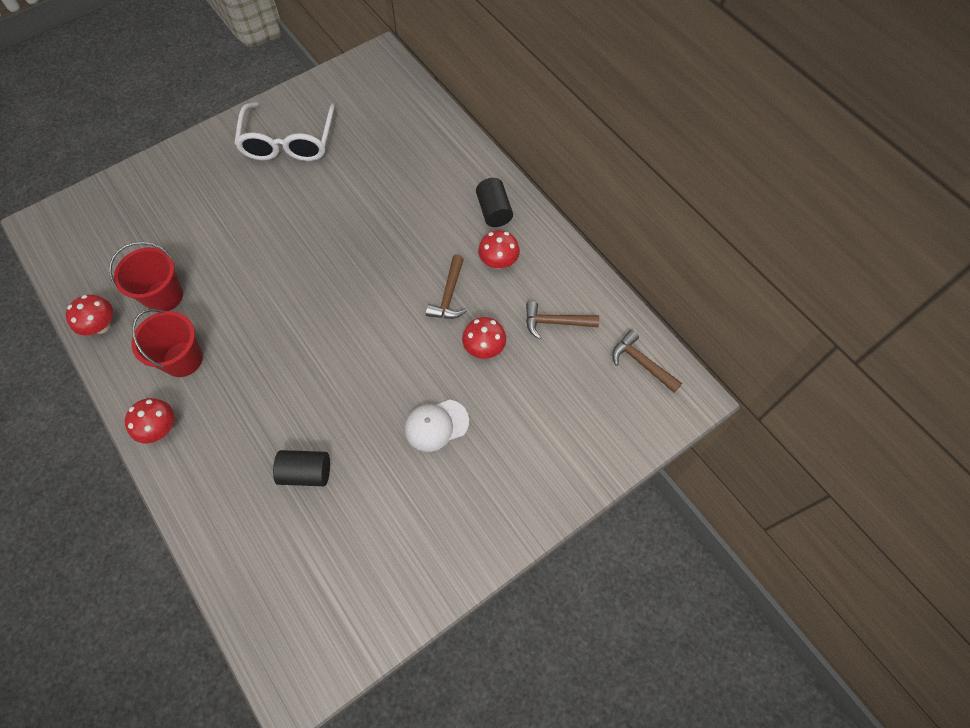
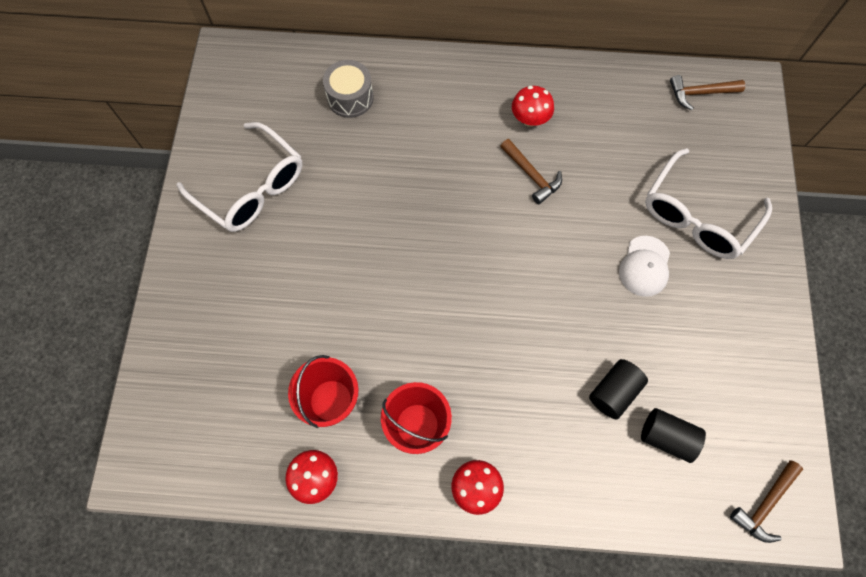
camera: 50 degrees left, 5 degrees up
red mushroom [462,317,506,359] -> none
black cylinder [476,178,513,227] -> black cylinder moved to [641,408,706,463]
brown hammer [526,301,599,339] -> brown hammer moved to [730,460,803,543]
none -> grey drum [323,60,374,118]
none -> white glasses [645,148,772,259]

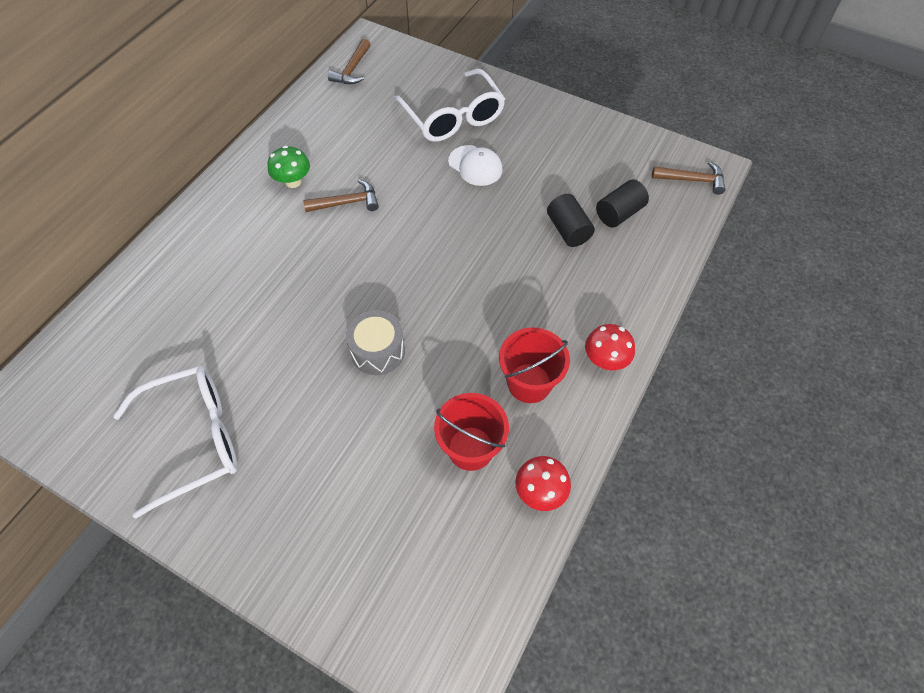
camera: 65 degrees left, 10 degrees down
grey drum [323,60,374,118] -> grey drum moved to [346,310,405,375]
red mushroom [512,86,554,127] -> green mushroom [267,146,310,188]
brown hammer [730,460,803,543] -> brown hammer turned 60 degrees counterclockwise [652,161,726,195]

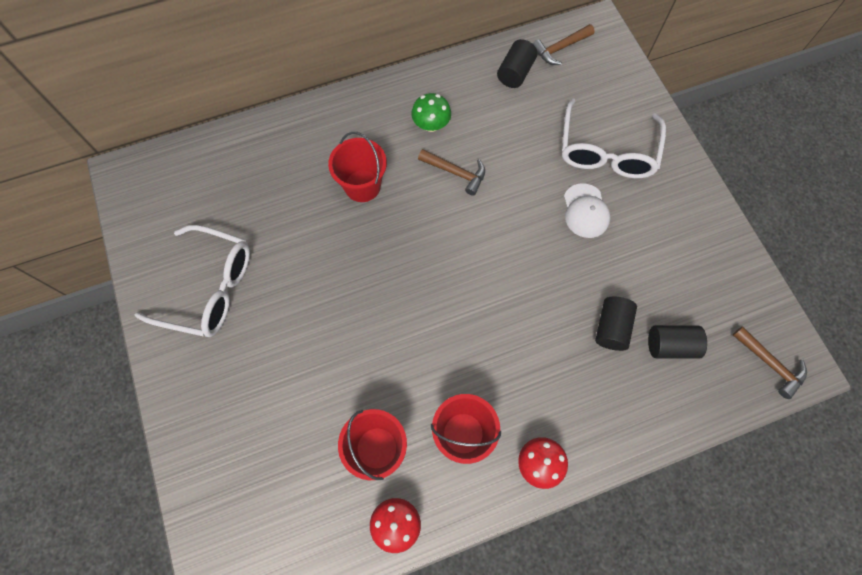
camera: 40 degrees right, 10 degrees up
grey drum [346,310,405,375] -> none
none -> red bucket [328,132,387,202]
none -> black cylinder [497,39,537,88]

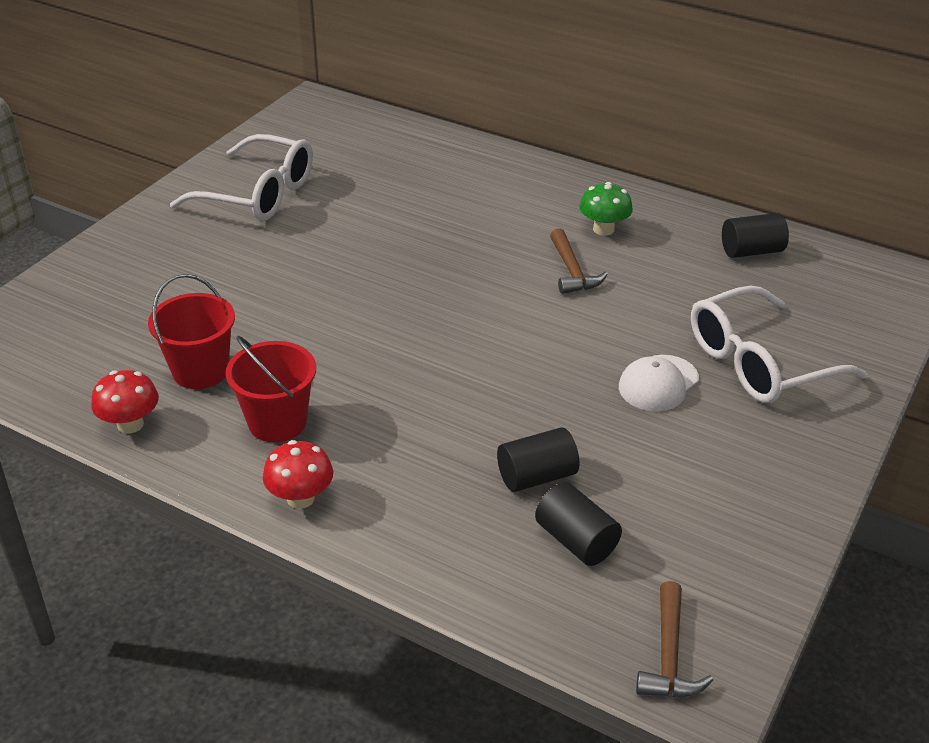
camera: 50 degrees right, 30 degrees down
white glasses [135,225,250,337] -> white glasses turned 45 degrees counterclockwise [170,134,313,221]
red bucket [328,132,387,202] -> none
brown hammer [533,24,595,65] -> none

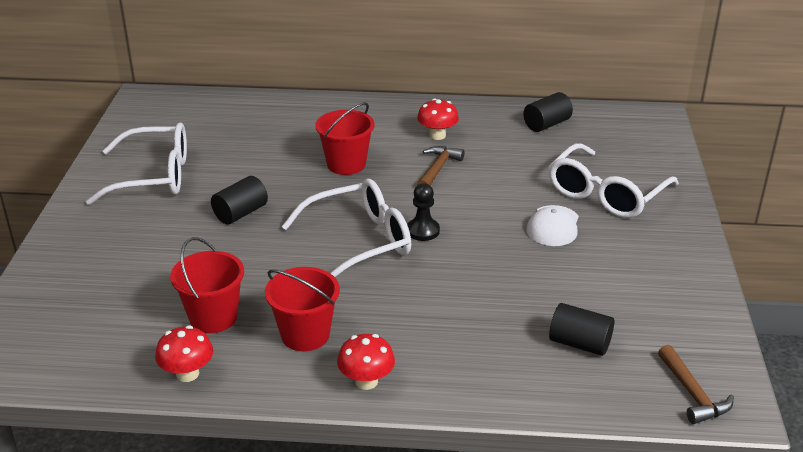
camera: 25 degrees left, 5 degrees down
black cylinder [497,427,579,492] -> black cylinder moved to [211,176,268,224]
brown hammer [550,228,608,294] -> brown hammer turned 120 degrees counterclockwise [417,146,465,186]
green mushroom [579,182,633,236] -> red mushroom [417,99,459,140]
none -> white glasses [281,179,411,277]
none -> red bucket [315,102,375,175]
none -> black pawn [407,183,440,241]

